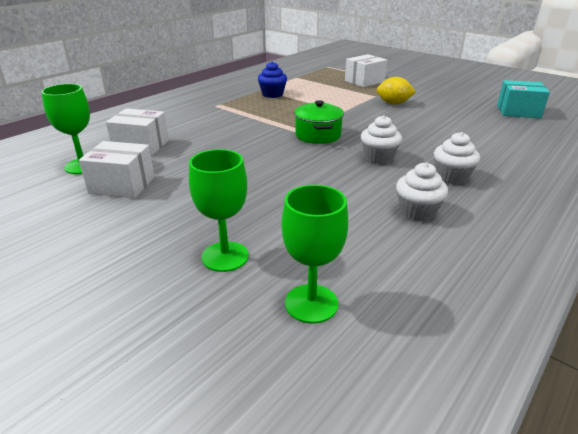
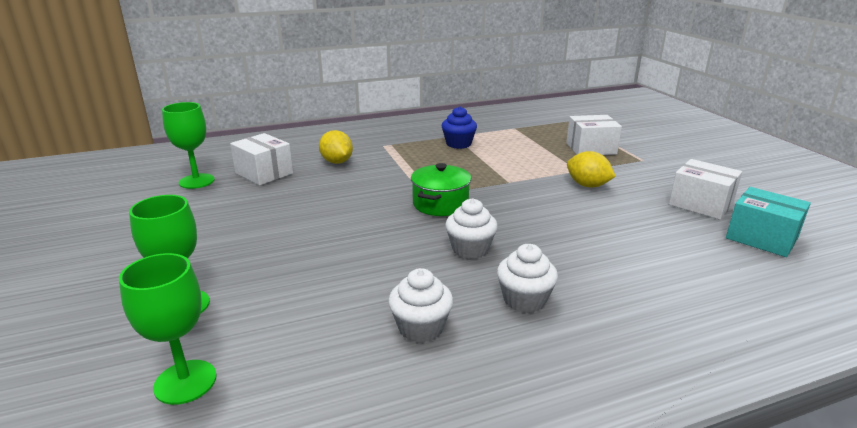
camera: 30 degrees right, 5 degrees down
white box [79,141,155,198] -> white box moved to [669,159,742,220]
none -> yellow lemon [319,130,353,164]

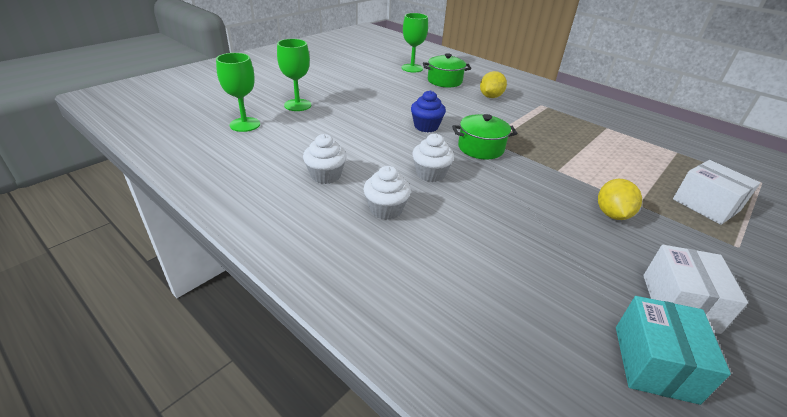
camera: 60 degrees right, 10 degrees up
white box [230,133,293,186] -> green pot [423,53,471,87]
blue cupcake [442,106,477,149] -> blue cupcake moved to [411,90,446,132]

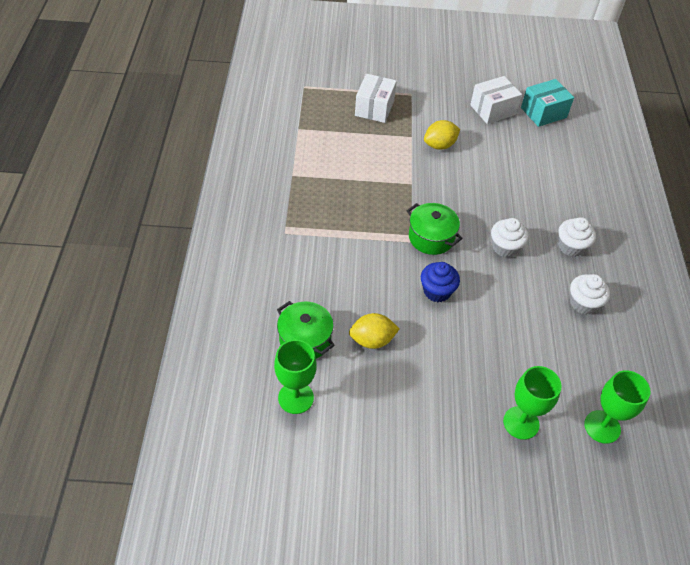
camera: 130 degrees left, 15 degrees up
yellow lemon [480,71,507,98] -> yellow lemon moved to [349,313,399,349]

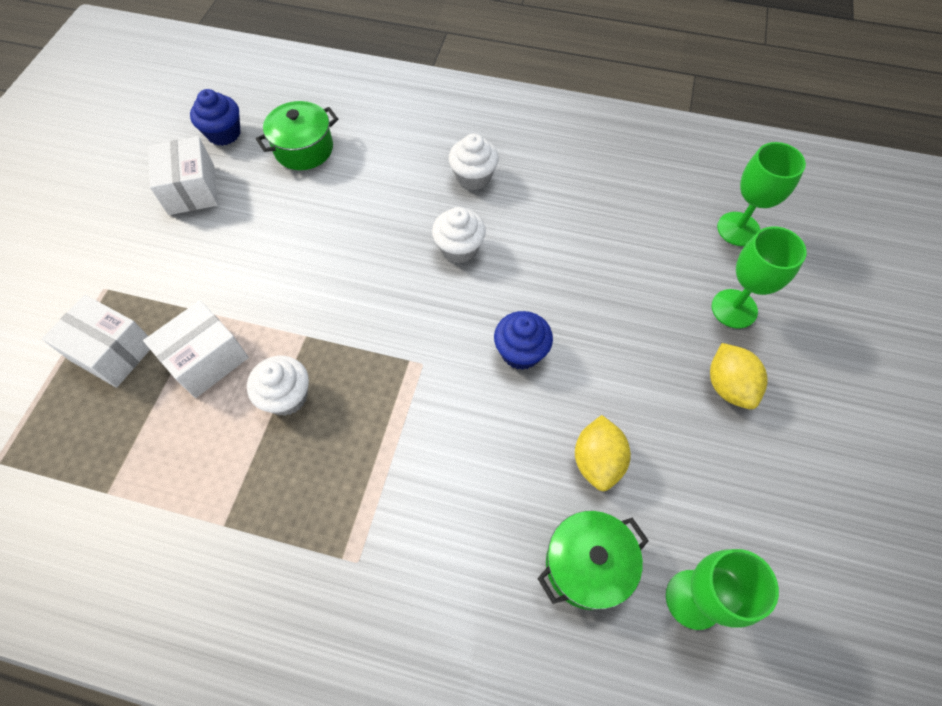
camera: 75 degrees left, 10 degrees up
green pot [407,203,463,255] -> green pot moved to [256,101,338,170]
yellow lemon [424,120,460,150] -> yellow lemon moved to [710,343,768,409]
turquoise box [521,79,574,127] -> blue cupcake [190,89,240,146]
white cupcake [570,274,610,314] -> white cupcake moved to [247,356,309,416]
none -> white box [143,300,249,398]

